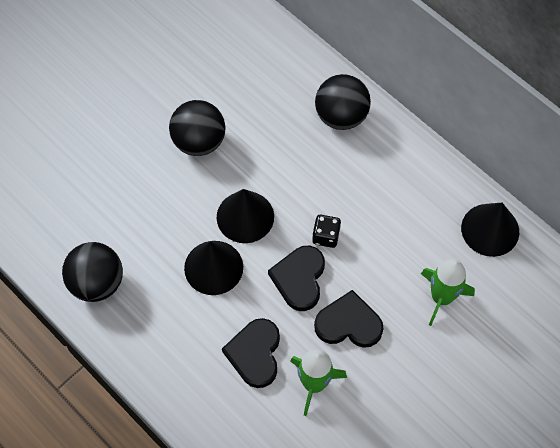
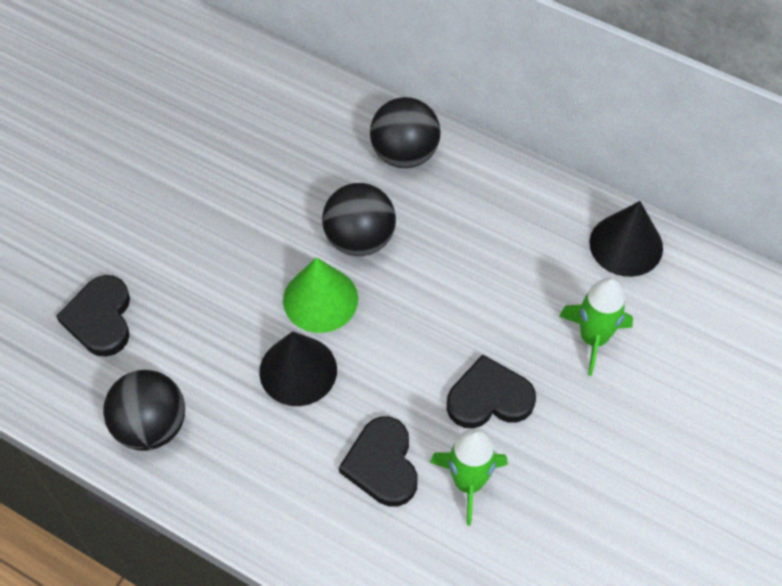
camera: 15 degrees left, 5 degrees down
black ball [169,100,225,156] -> black ball moved to [322,183,396,256]
black cone [217,189,274,243] -> green cone [283,257,358,333]
black heart [268,246,325,311] -> black heart moved to [56,275,130,357]
black dice [312,215,341,248] -> none

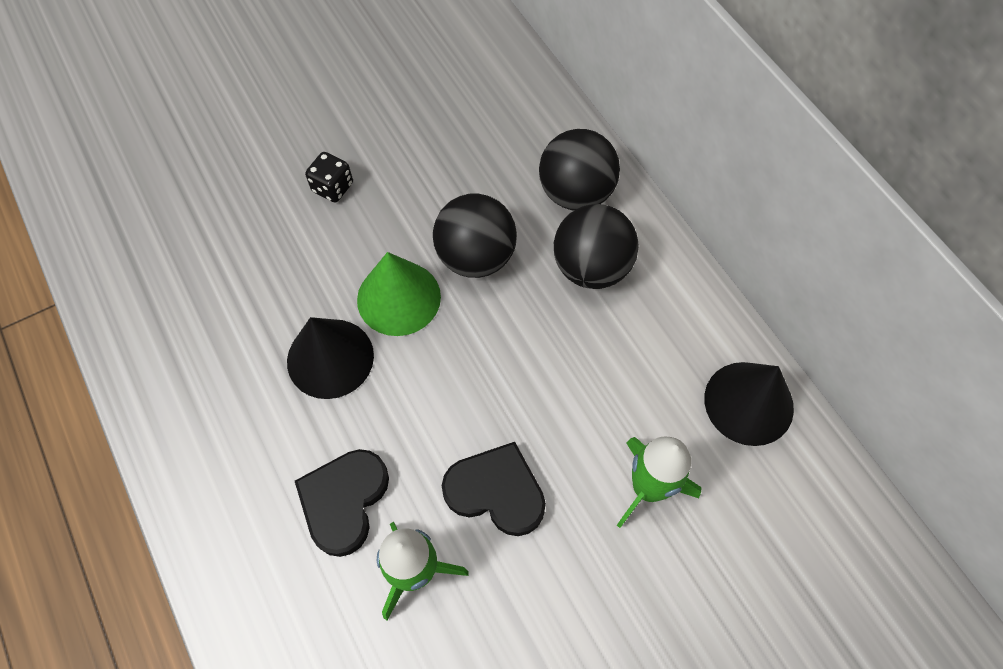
camera: 30 degrees right, 5 degrees up
black heart [56,275,130,357] -> none
black ball [103,370,185,451] -> black ball moved to [554,204,639,289]
none -> black dice [305,152,353,203]

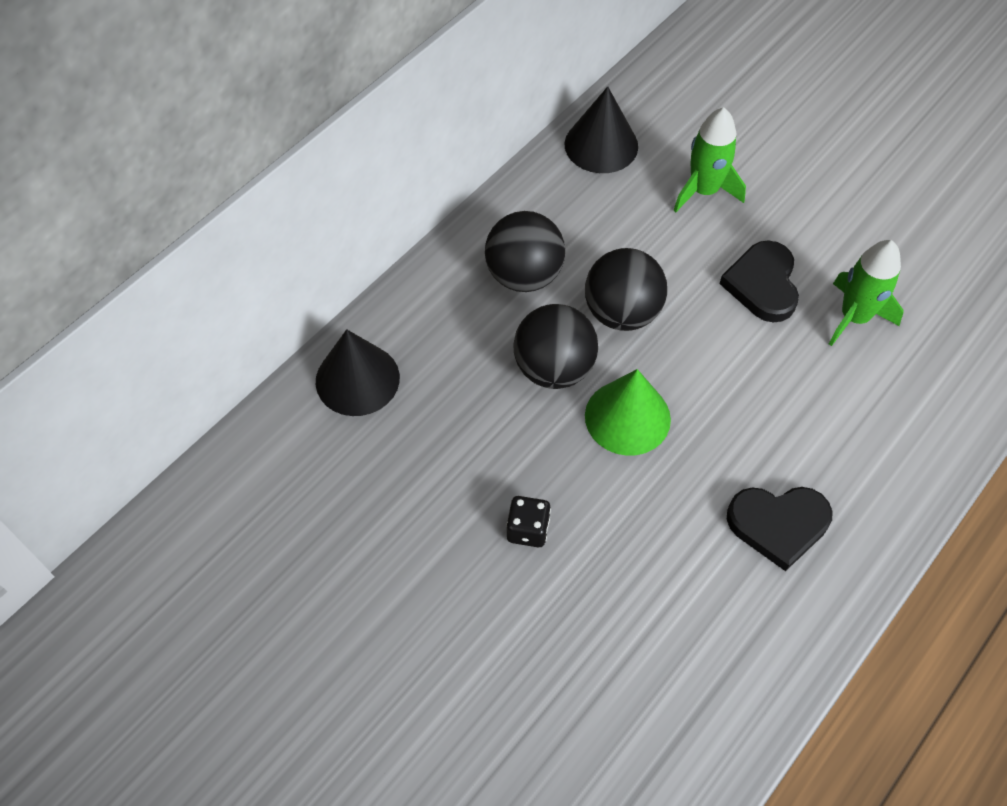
camera: 110 degrees left, 5 degrees down
black cone [287,317,374,399] -> black cone moved to [316,329,400,416]
black heart [295,449,389,557] -> black heart moved to [727,487,833,571]
black ball [539,129,620,210] -> black ball moved to [585,248,667,331]

